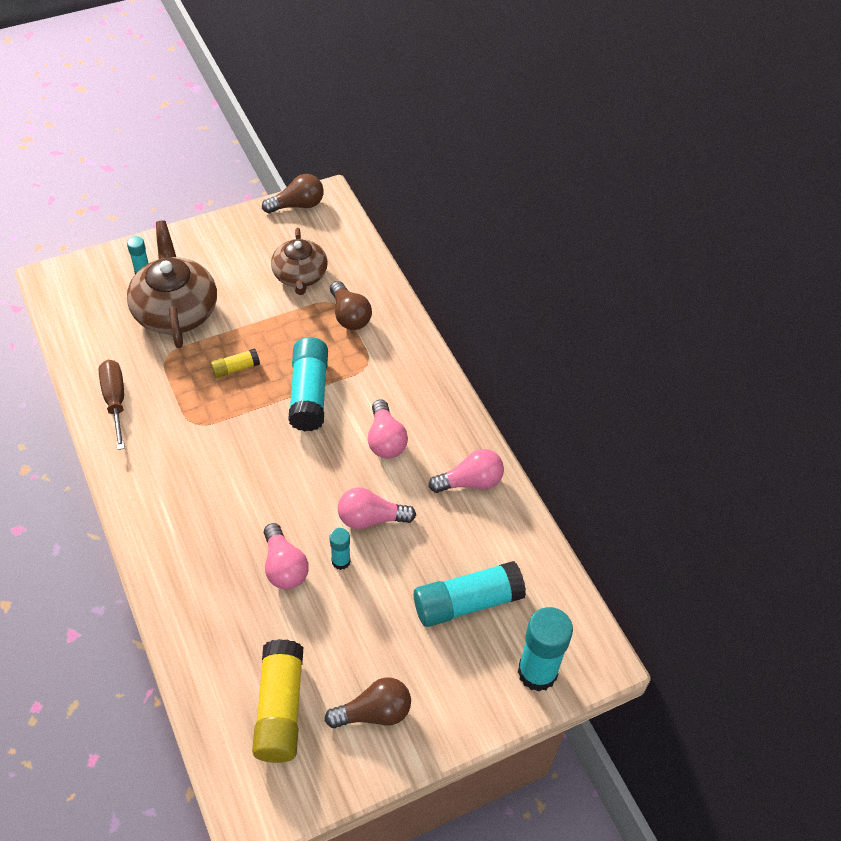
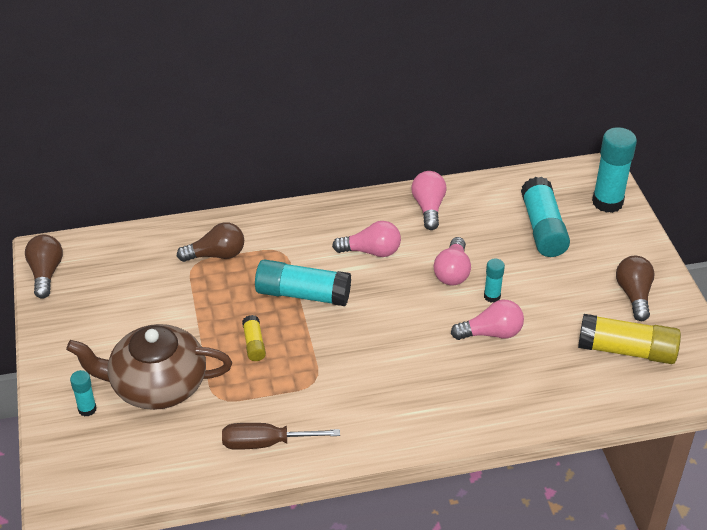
camera: 75 degrees left, 10 degrees down
brown teapot [271,228,328,295] -> none

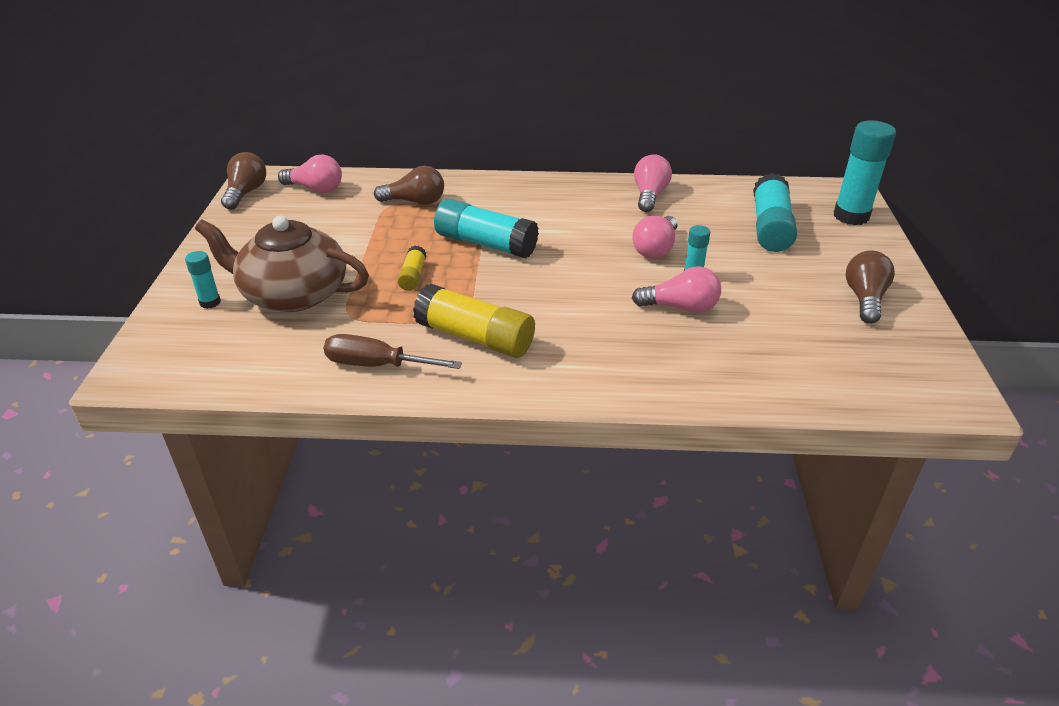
camera: 15 degrees right, 5 degrees down
pink light bulb [332,221,401,257] -> pink light bulb moved to [278,155,342,193]
yellow glue stick [578,314,681,364] -> yellow glue stick moved to [413,284,535,358]

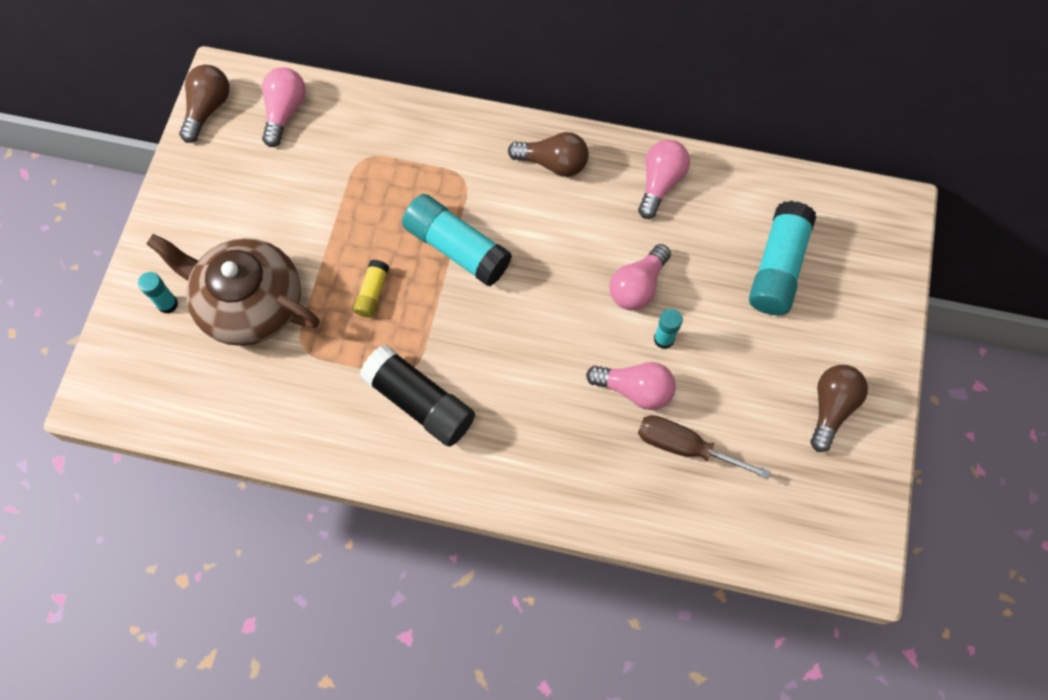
camera: 10 degrees right, 30 degrees up
pink light bulb [278,155,342,193] -> pink light bulb turned 105 degrees counterclockwise [262,67,306,147]
brown screwdriver [323,334,462,369] -> brown screwdriver moved to [638,415,771,479]
brown light bulb [374,166,444,205] -> brown light bulb moved to [508,132,589,177]
yellow glue stick [413,284,535,358] -> black glue stick [359,345,475,447]
turquoise glue stick [834,121,896,225] -> none

